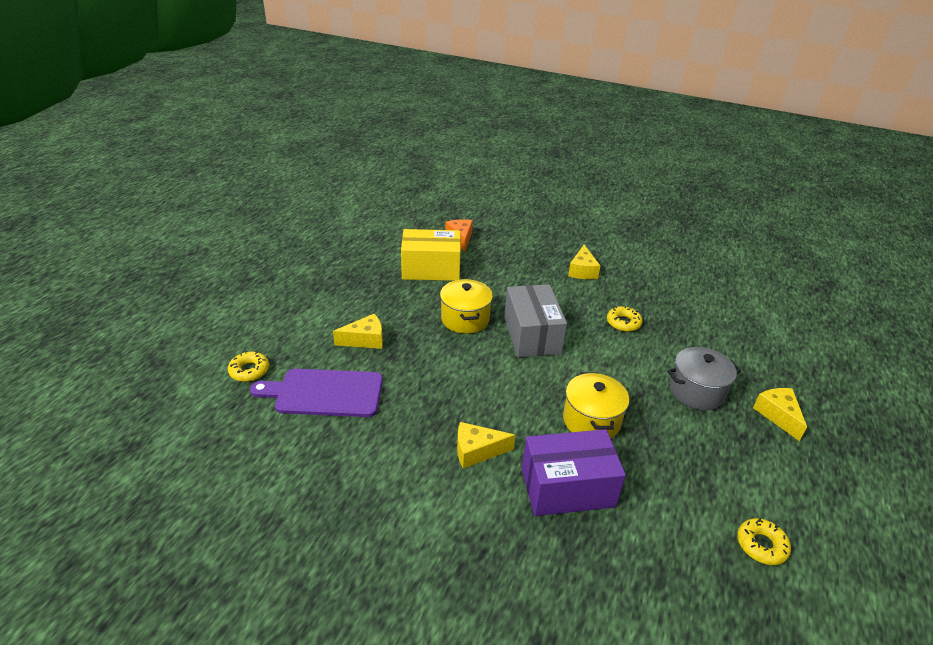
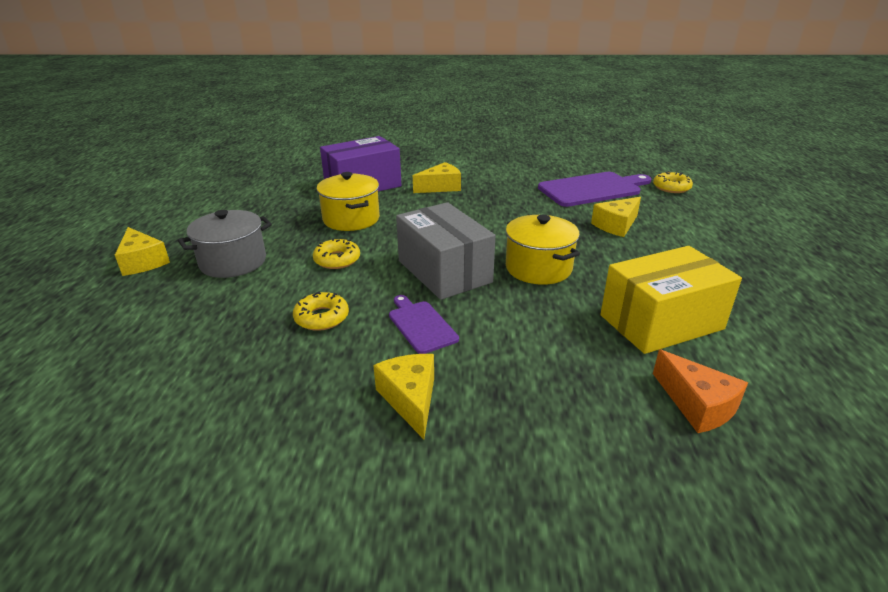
camera: 160 degrees right, 5 degrees down
yellow donut [737,518,791,565] -> yellow donut moved to [313,238,360,269]
none -> purple cutting board [389,295,459,354]

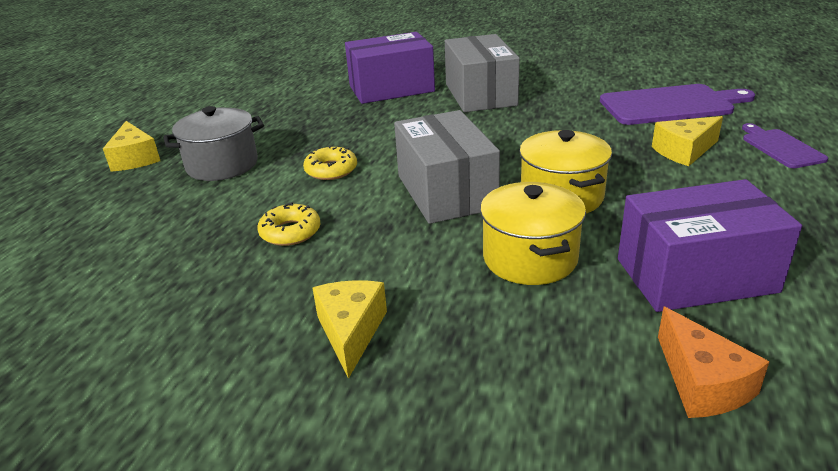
camera: 15 degrees right, 0 degrees up
yellow pot [316,172,380,231] -> yellow pot moved to [480,182,586,285]
purple cutting board [389,295,459,354] -> purple cutting board moved to [742,123,828,168]
yellow cheese [413,162,461,193] -> grey box [445,34,520,112]
yellow box [600,246,742,354] -> purple box [618,179,802,312]
yellow donut [653,171,693,193] -> none

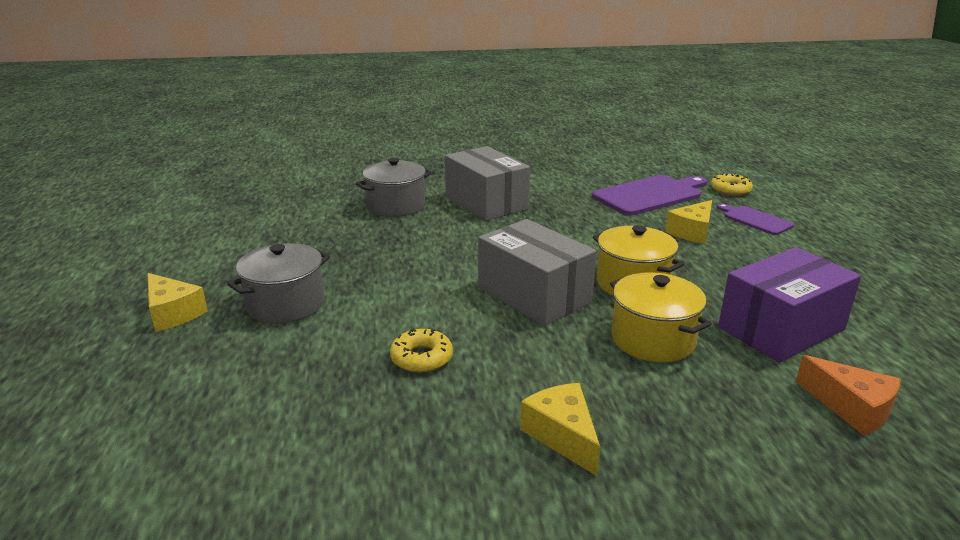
camera: 25 degrees left, 5 degrees down
yellow donut [303,146,357,180] -> yellow donut moved to [711,173,753,196]
purple box [345,32,435,104] -> grey pot [356,158,432,217]

